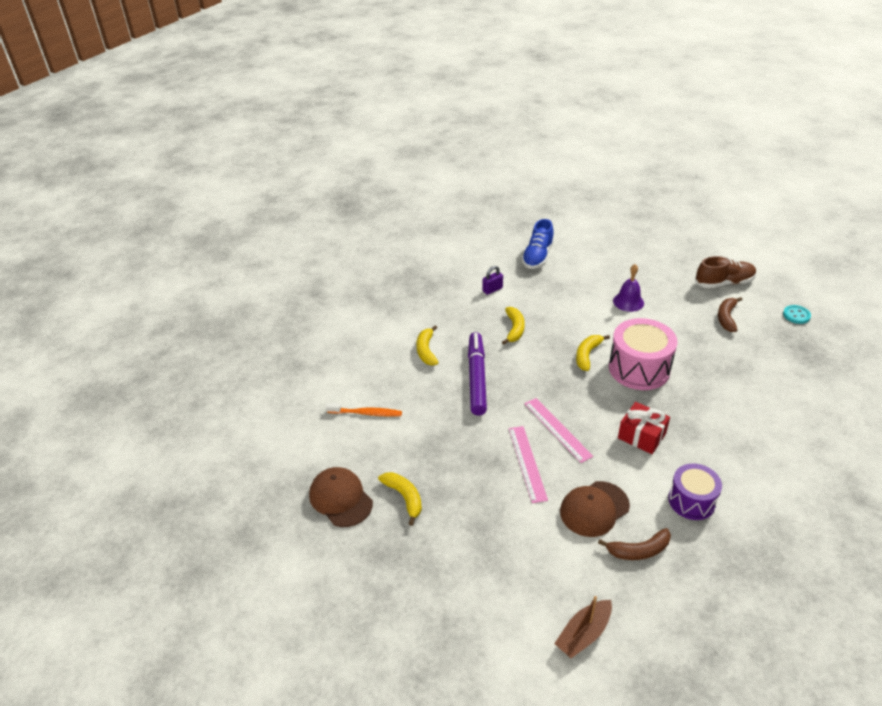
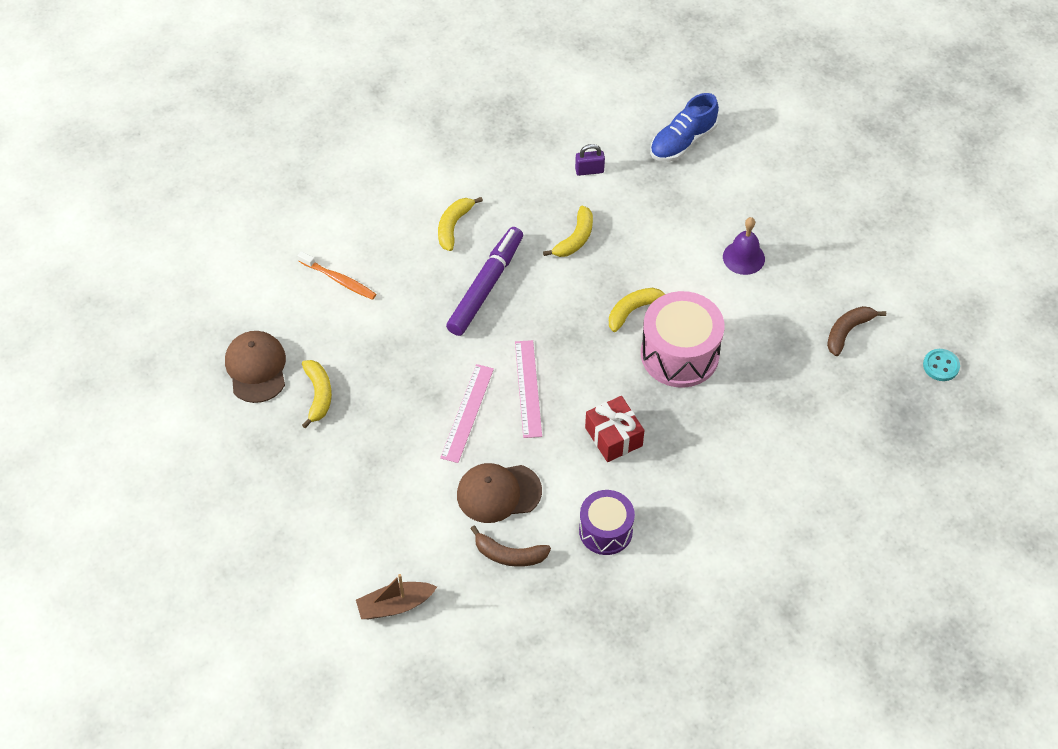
camera: 25 degrees right, 15 degrees up
brown shoe [695,256,756,288] -> none

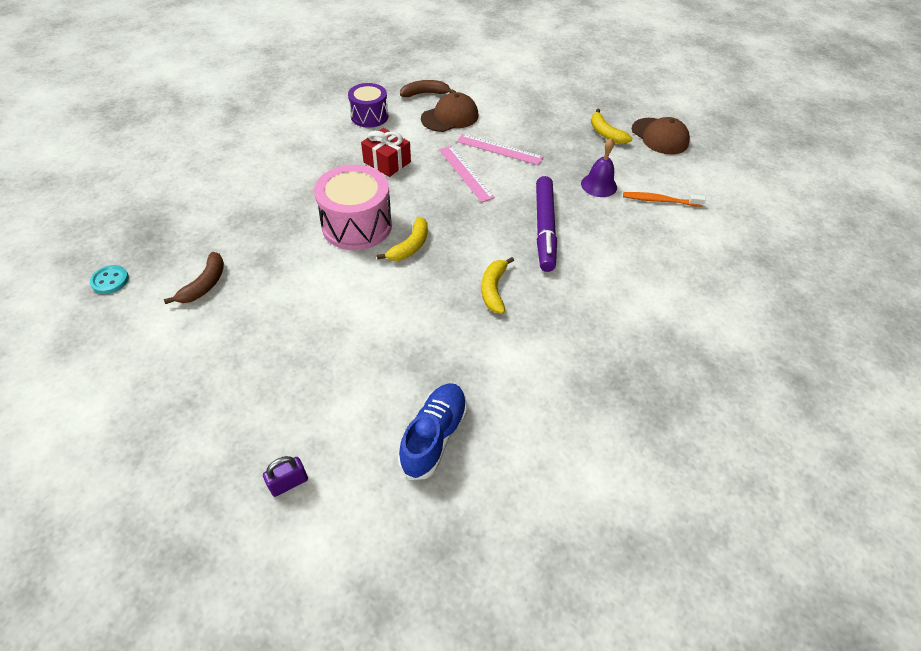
camera: 155 degrees right, 5 degrees down
brown boat [356,574,437,619] -> none
yellow banana [438,197,483,251] -> none
pink ruler [440,364,494,463] -> pink ruler turned 60 degrees counterclockwise [457,134,544,165]
purple padlock [575,144,605,176] -> purple padlock moved to [263,456,308,497]
purple bell [723,217,765,275] -> purple bell moved to [581,138,617,197]

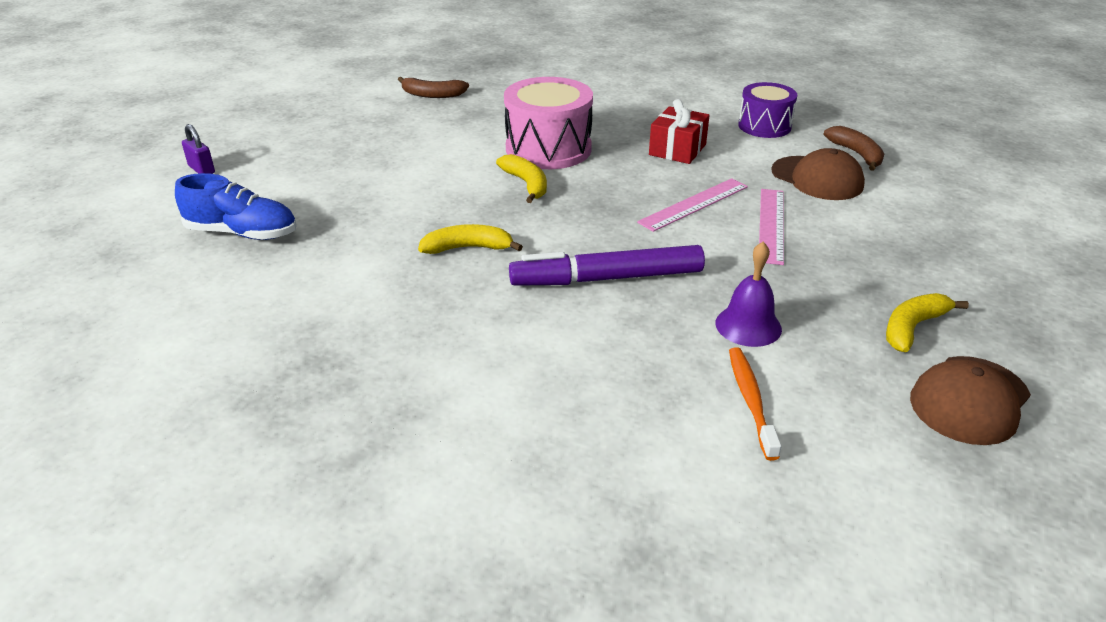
camera: 80 degrees right, 15 degrees down
turquoise button [90,265,129,294] -> none
yellow banana [377,217,428,261] -> yellow banana turned 135 degrees counterclockwise [496,154,547,203]

